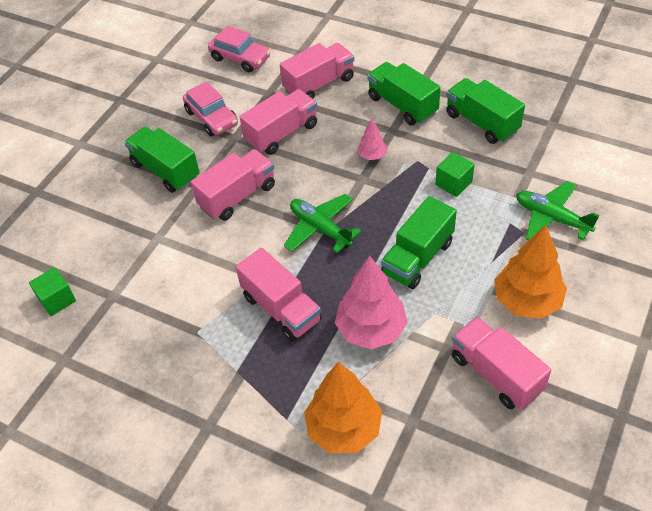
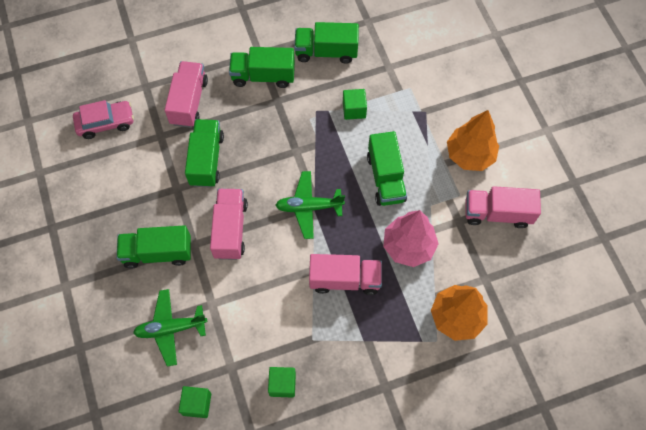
camera: 50 degrees left, 15 degrees up
pink car [183,81,238,136] -> none
pink truck [240,89,317,155] -> green truck [185,119,224,187]
pink tree [357,118,387,160] -> none
green plane [516,181,599,240] -> green plane moved to [133,289,207,367]
none -> green cube [268,367,296,397]

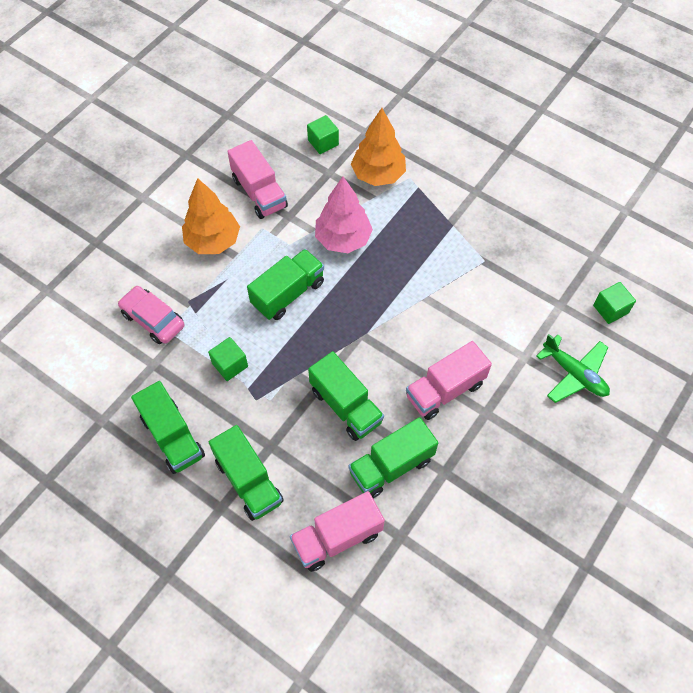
camera: 125 degrees left, 5 degrees down
pink car [73,100,134,139] -> pink car moved to [118,286,185,344]
green truck [116,225,191,269] -> green truck moved to [308,351,384,441]
green cube [268,367,296,397] -> green cube moved to [307,115,339,154]
green plane [275,171,345,239] -> none
pink truck [309,254,382,295] -> none

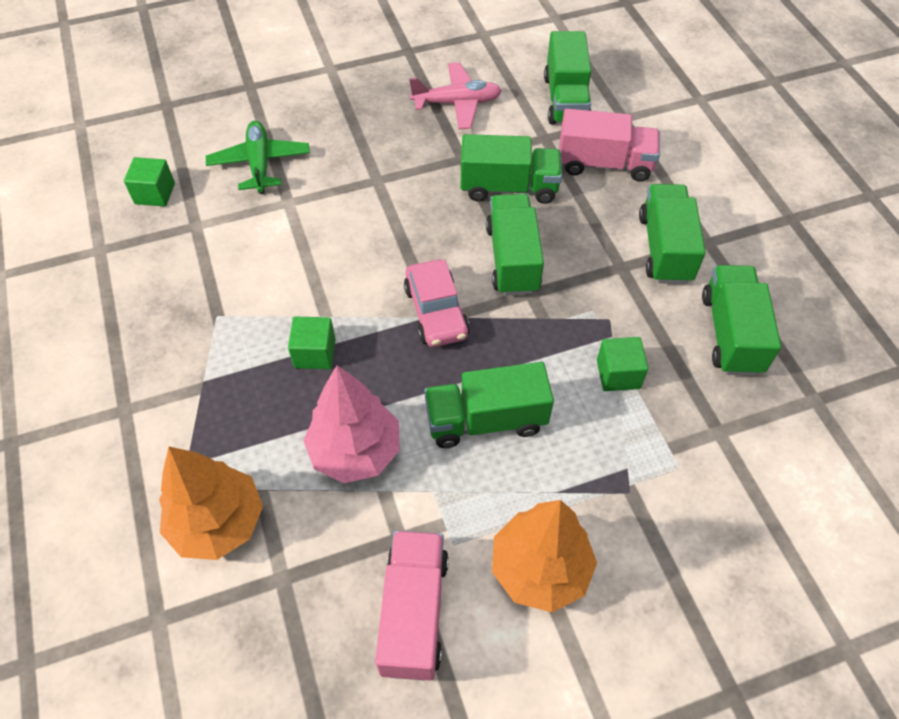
camera: 145 degrees left, 5 degrees down
pink car [118,286,185,344] -> pink car moved to [404,260,470,347]
green cube [307,115,339,154] -> green cube moved to [288,317,335,369]
pink truck [406,341,492,420] -> none
none -> pink plane [409,63,502,130]
none -> green truck [544,31,591,124]

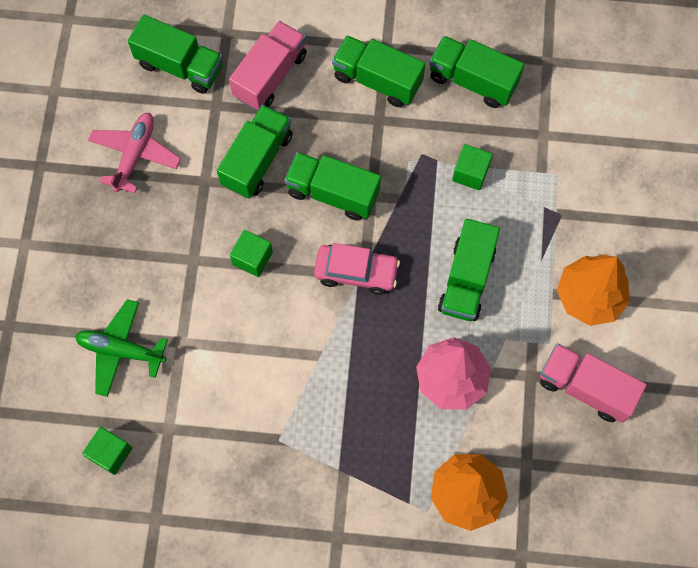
camera: 65 degrees left, 15 degrees up
green cube [288,317,335,369] -> green cube moved to [230,230,273,277]

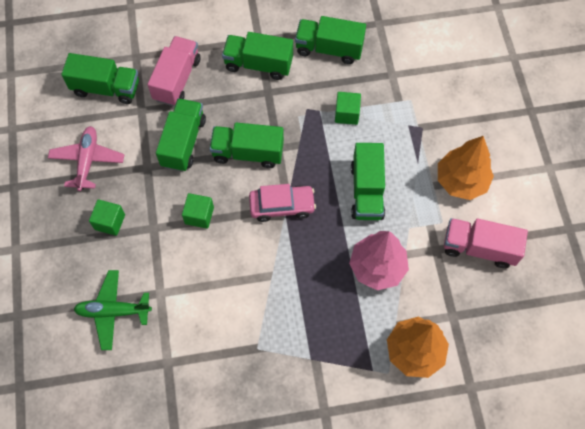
camera: 15 degrees left, 5 degrees down
green cube [82,427,132,475] -> green cube moved to [89,199,125,236]

